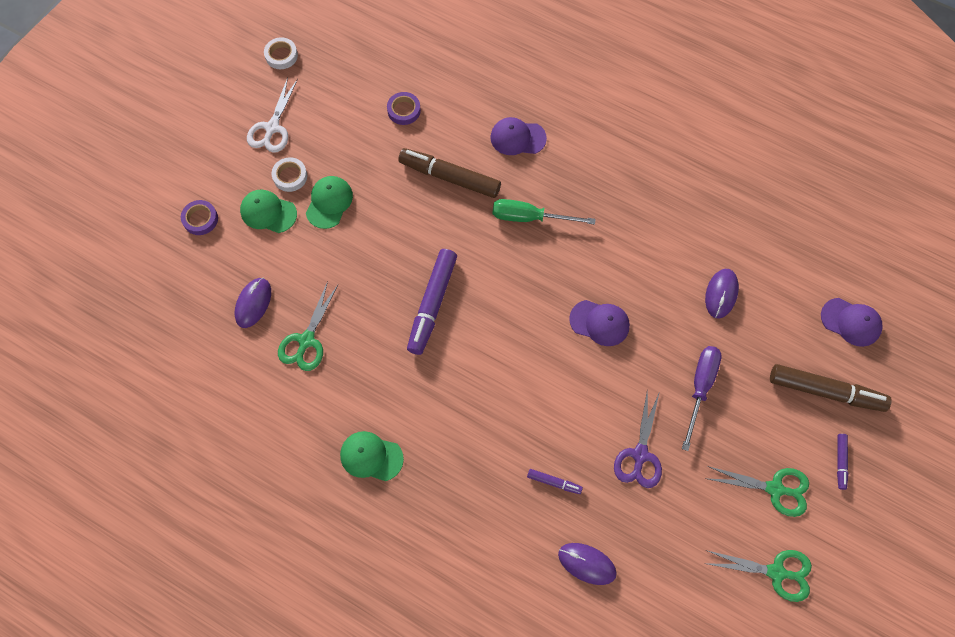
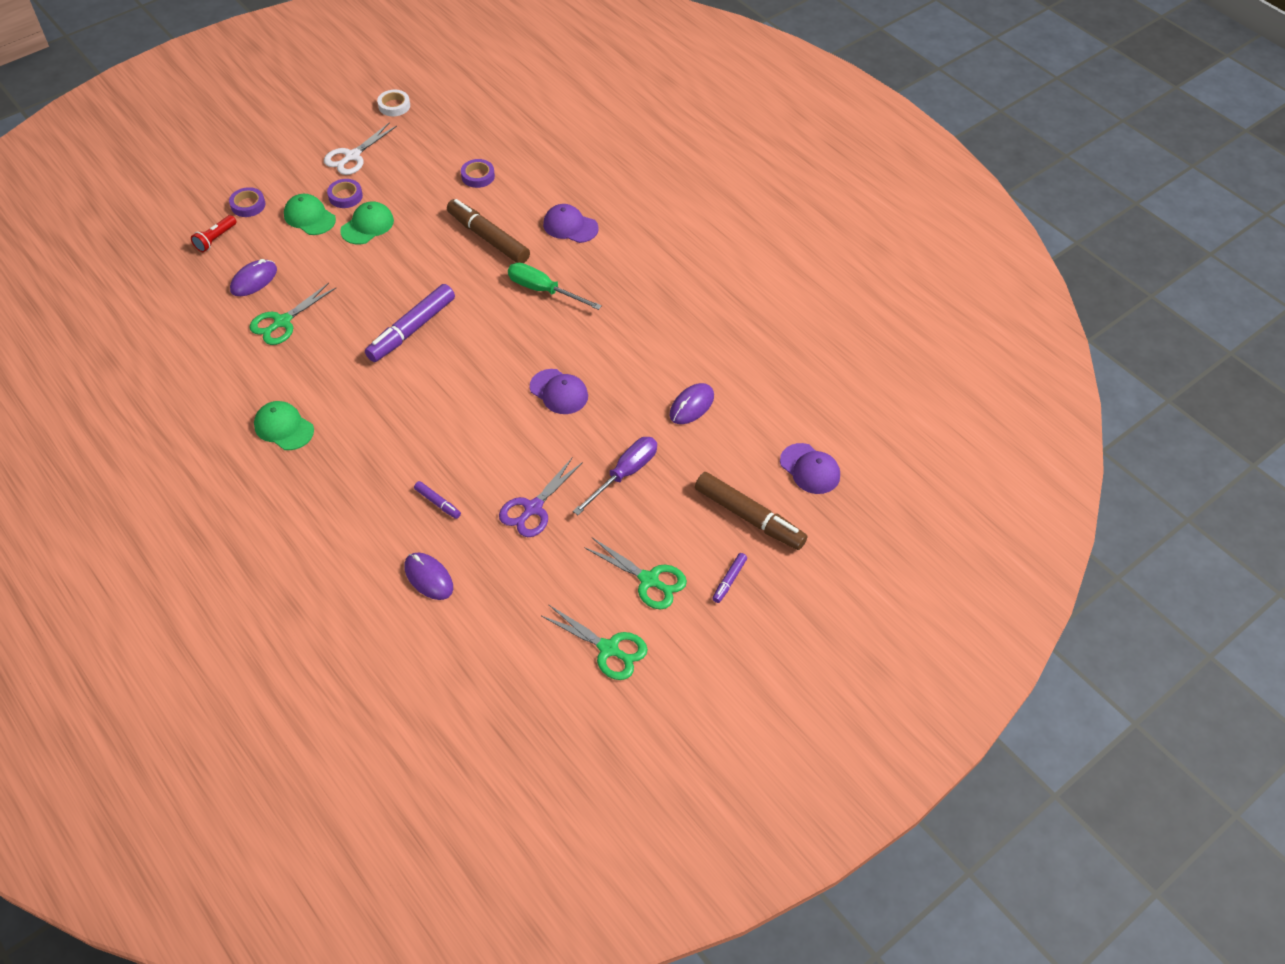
camera: 20 degrees right, 15 degrees down
white tape [271,157,307,192] -> purple tape [327,179,363,208]
none -> red flashlight [191,215,236,252]

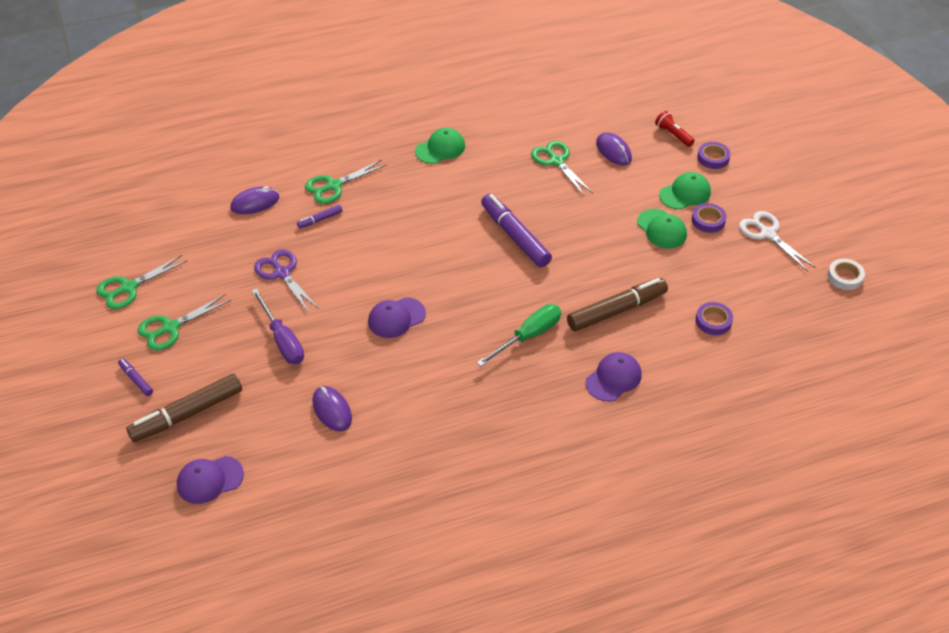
camera: 110 degrees right, 5 degrees down
none -> green scissors [305,160,387,204]

